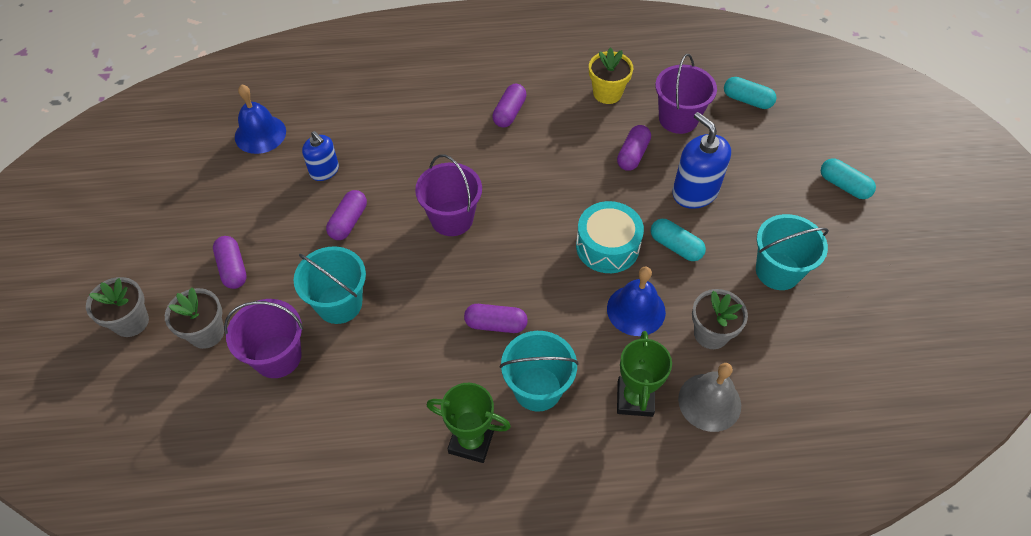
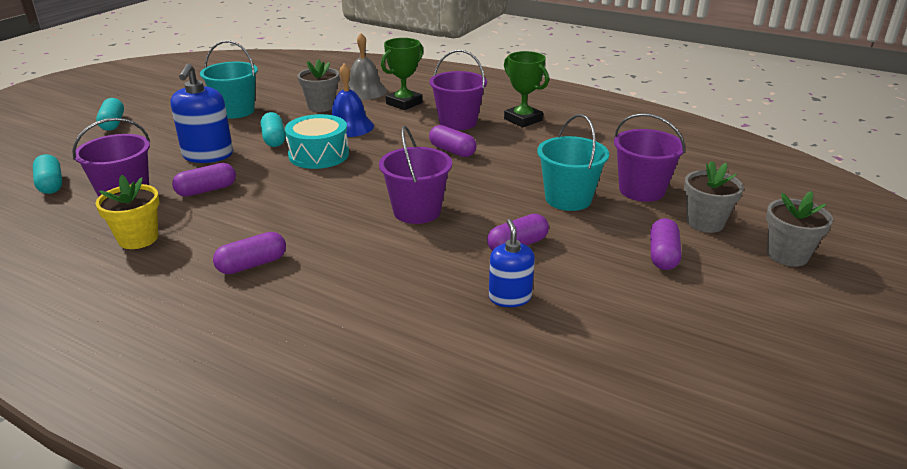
camera: 145 degrees left, 25 degrees down
blue bell [235,84,286,154] -> none
turquoise bucket [500,331,578,412] -> purple bucket [429,50,487,130]

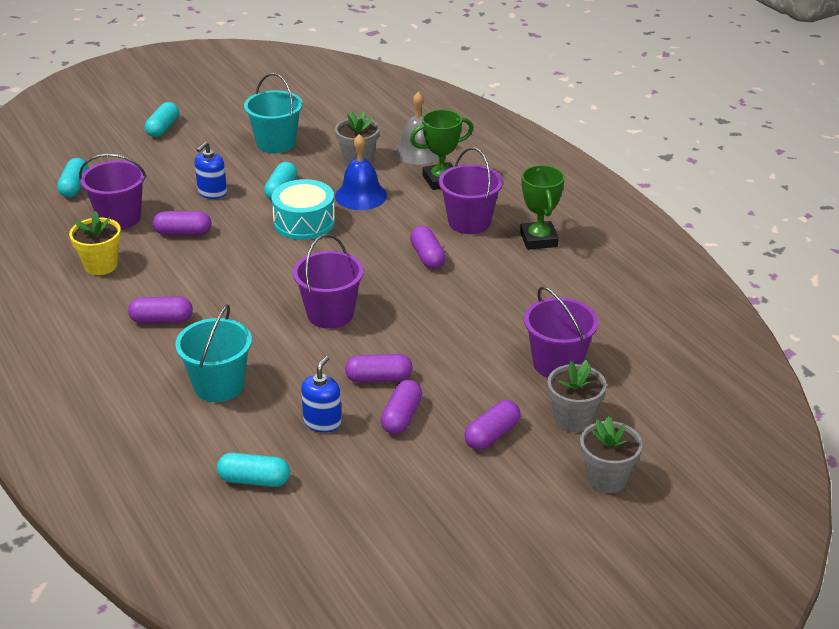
camera: 30 degrees right, 5 degrees up
blue soap dispenser [170,63,233,163] -> blue soap dispenser [195,142,227,199], size x0.63
turquoise bucket [537,114,609,211] -> turquoise bucket moved to [175,305,252,402]
none -> turquoise capsule [217,453,290,487]
none -> purple capsule [381,380,422,434]

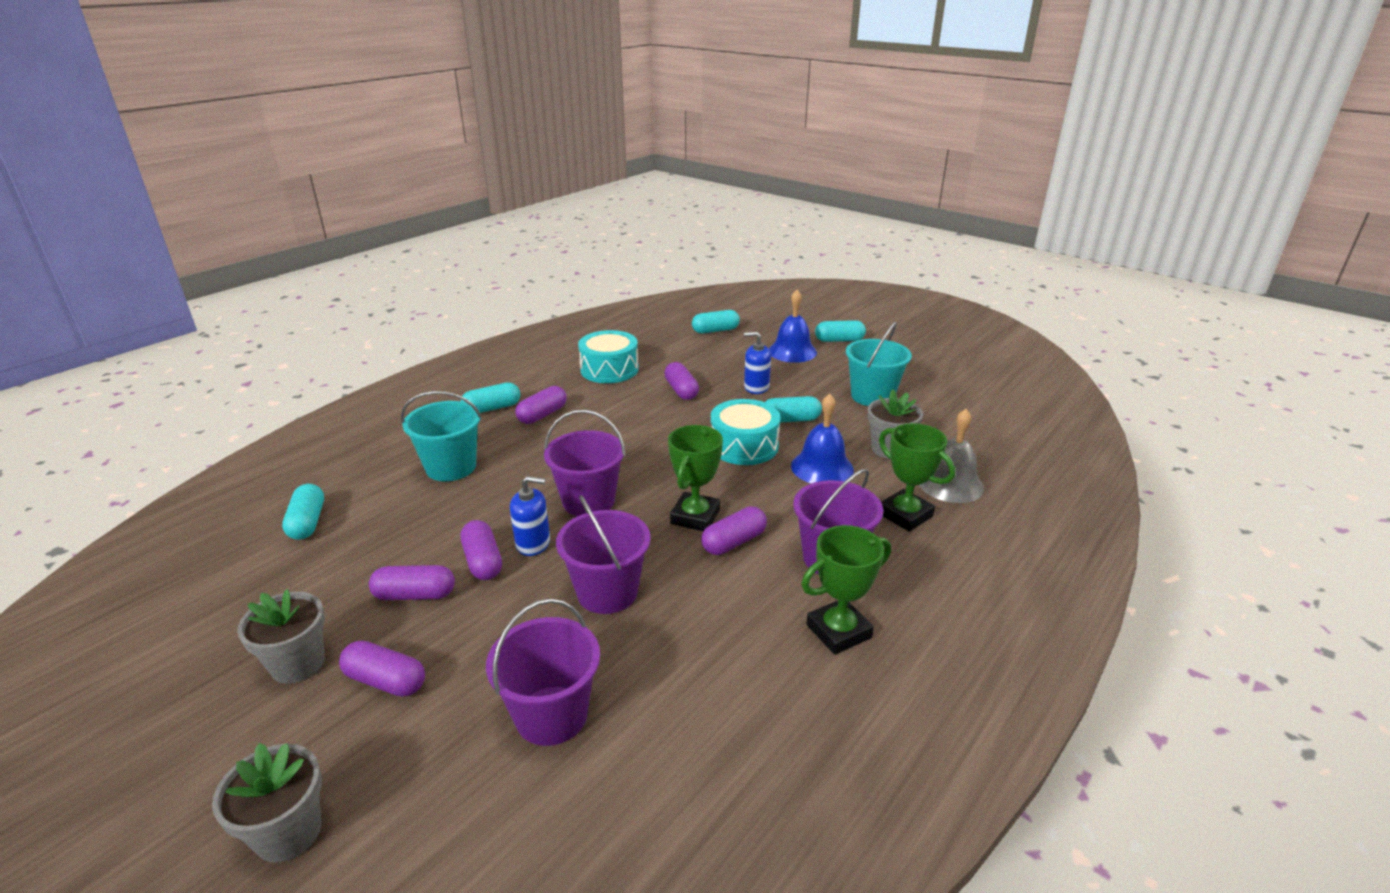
camera: 70 degrees right, 5 degrees down
yellow flower pot [69,211,121,275] -> turquoise drum [578,330,639,383]
purple bucket [79,154,146,229] -> purple bucket moved to [556,495,651,614]
purple capsule [128,296,193,323] -> purple capsule turned 60 degrees clockwise [515,386,567,424]
blue soap dispenser [301,356,342,433] -> blue soap dispenser moved to [510,476,550,556]
grey flower pot [547,360,606,432] -> grey flower pot moved to [237,589,325,684]
none -> turquoise capsule [461,382,520,413]
none -> green trophy [668,425,723,531]
none -> blue bell [769,290,817,363]

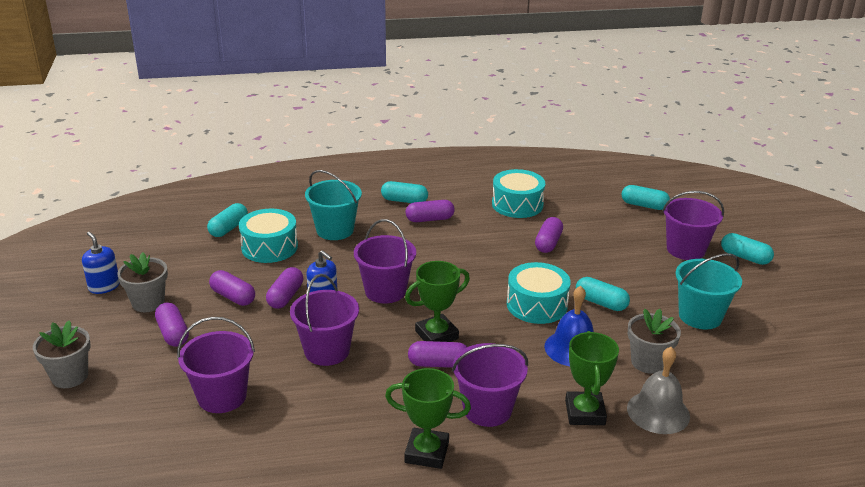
camera: 40 degrees right, 0 degrees up
blue soap dispenser [744,332,771,394] -> blue soap dispenser moved to [82,232,120,294]
blue bell [769,290,817,363] -> purple bucket [662,191,724,260]
none -> turquoise drum [239,209,298,263]

